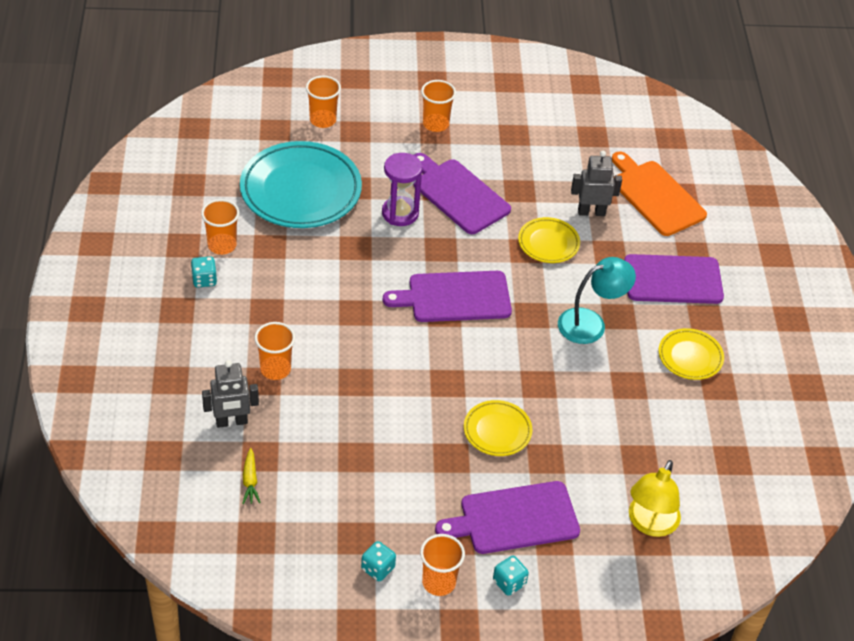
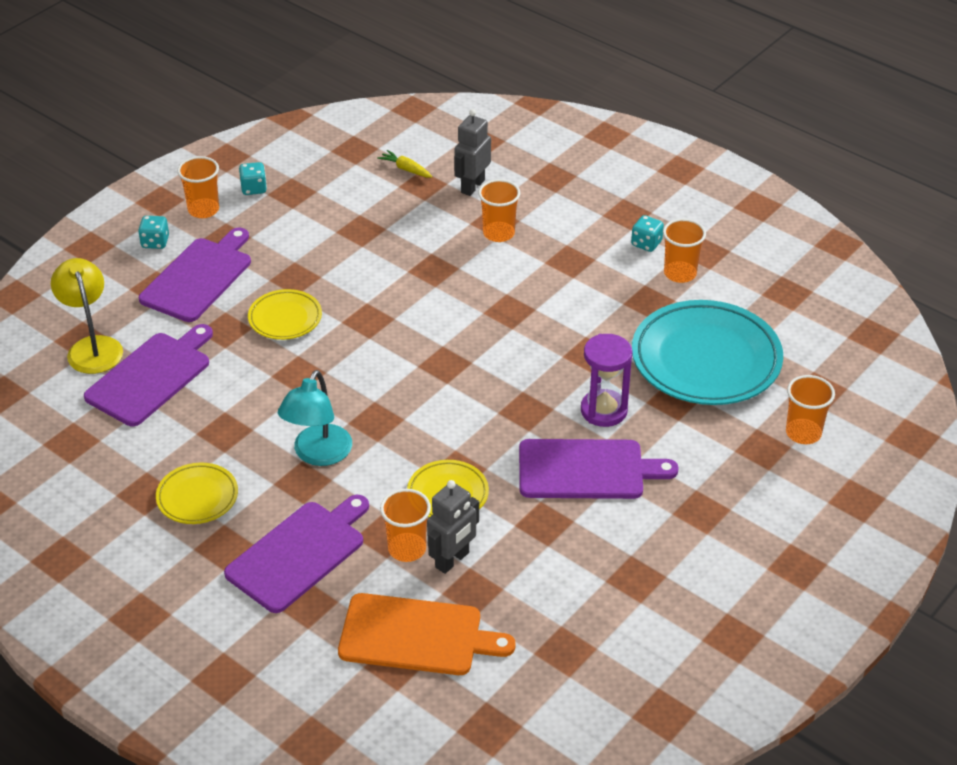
camera: 135 degrees right, 5 degrees down
purple cutting board [383,271,512,322] -> purple cutting board moved to [84,324,213,426]
orange cup [421,80,456,132] -> orange cup moved to [380,489,431,562]

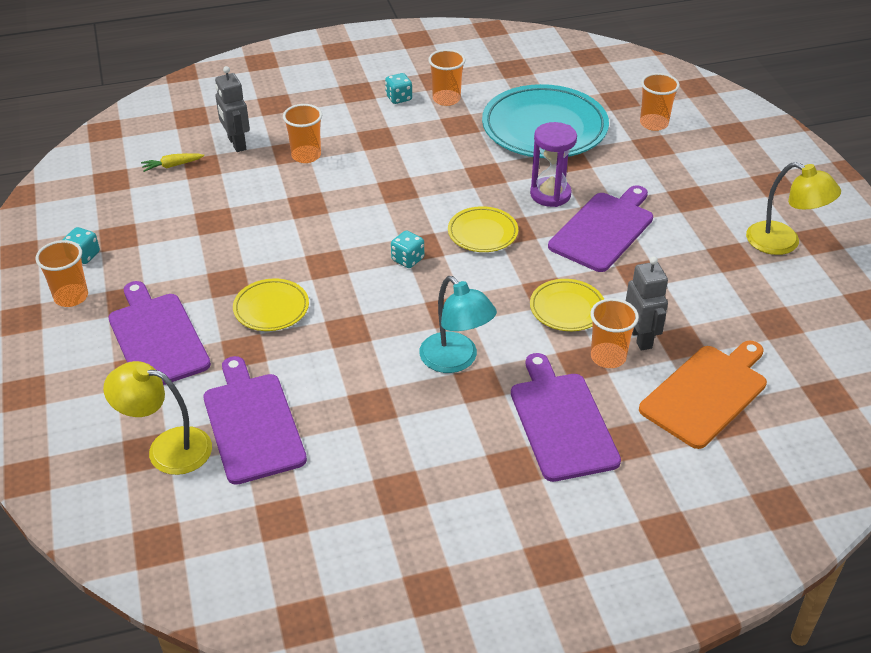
camera: 55 degrees left, 0 degrees up
turquoise dice [138,216,169,249] -> turquoise dice moved to [391,230,424,268]
yellow plate [156,463,238,524] -> yellow plate moved to [448,206,518,252]
none -> yellow lamp [746,162,841,255]

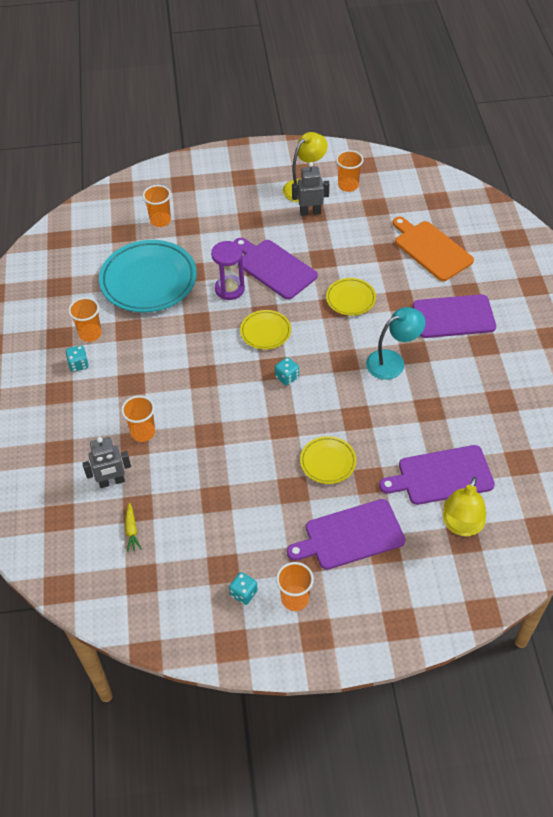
camera: 80 degrees left, 10 degrees up
orange cup [590,298,639,368] -> orange cup moved to [336,150,363,192]
grey robot [626,256,668,351] -> grey robot moved to [292,162,329,216]

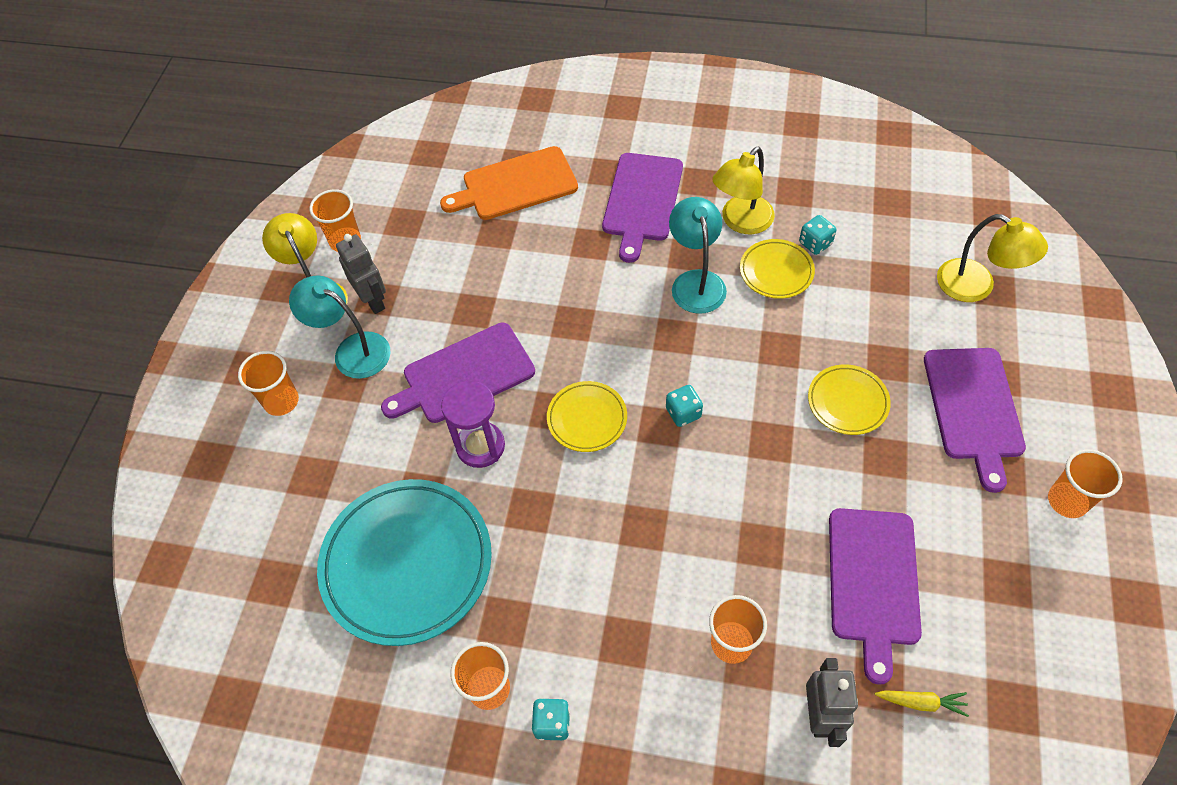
camera: 70 degrees left, 5 degrees up
orange cup [143,185,171,227] -> orange cup moved to [238,351,299,416]
turquoise dice [229,572,258,605] -> turquoise dice moved to [799,215,836,255]
grey robot [292,162,329,216] -> grey robot turned 135 degrees clockwise [336,234,386,314]
yellow plate [326,278,376,316] -> yellow plate moved to [740,239,815,299]
purple cutting board [379,445,495,505] -> purple cutting board moved to [829,508,922,685]
none -> turquoise lamp [289,275,391,379]
none -> yellow lamp [713,147,775,234]

